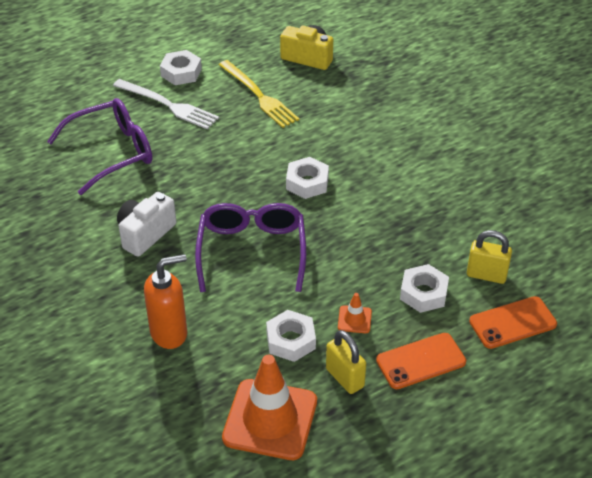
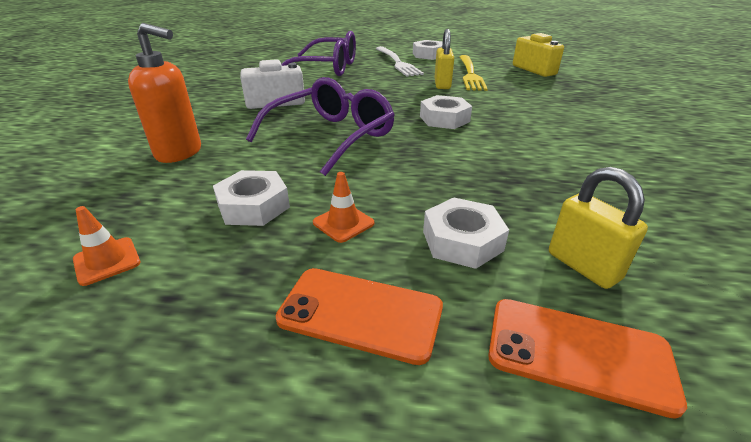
camera: 40 degrees right, 10 degrees down
orange traffic cone [222,355,317,460] -> orange traffic cone [73,206,141,286], size x0.43
yellow padlock [326,330,366,394] -> yellow padlock moved to [434,29,454,89]

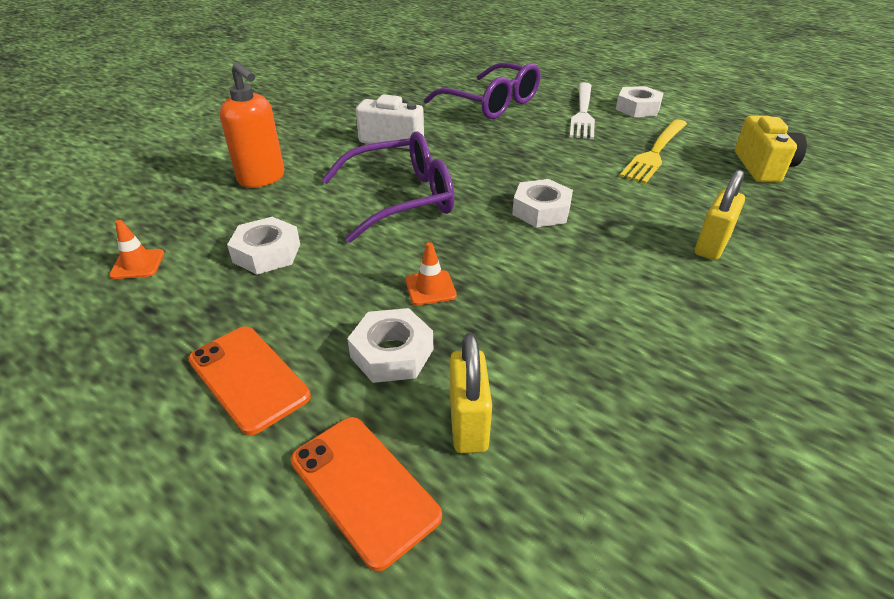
camera: 30 degrees right, 5 degrees up
orange traffic cone [313,172,374,243] -> orange traffic cone moved to [405,242,457,305]
yellow padlock [434,29,454,89] -> yellow padlock moved to [695,169,745,260]

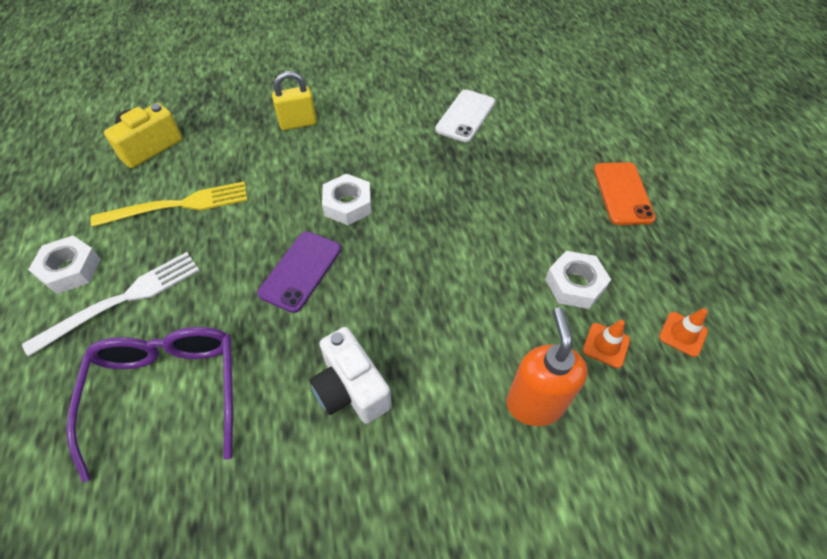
camera: 140 degrees left, 15 degrees up
orange phone [291,417,442,571] -> none
purple glasses [321,131,455,243] -> none
white nut [347,308,433,383] -> none
orange traffic cone [405,242,457,305] -> orange traffic cone moved to [583,320,630,368]
yellow padlock [450,333,492,453] -> none
none -> purple phone [257,231,341,313]
none -> white phone [435,89,495,142]

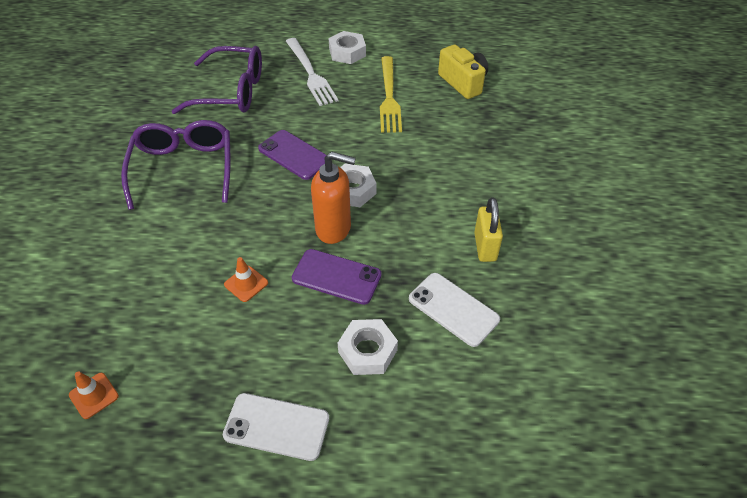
camera: 105 degrees right, 5 degrees down
yellow padlock [272,71,317,130] -> yellow padlock moved to [474,197,503,262]
white camera [309,327,392,424] -> purple glasses [121,120,231,210]
orange soap dispenser [507,307,588,426] -> orange soap dispenser moved to [311,152,356,244]
white nut [545,251,611,309] -> white nut moved to [338,319,398,375]
orange traffic cone [583,320,630,368] -> orange traffic cone moved to [224,257,268,302]
orange phone [594,162,656,225] -> white phone [223,393,329,461]
none -> purple phone [292,249,382,305]

